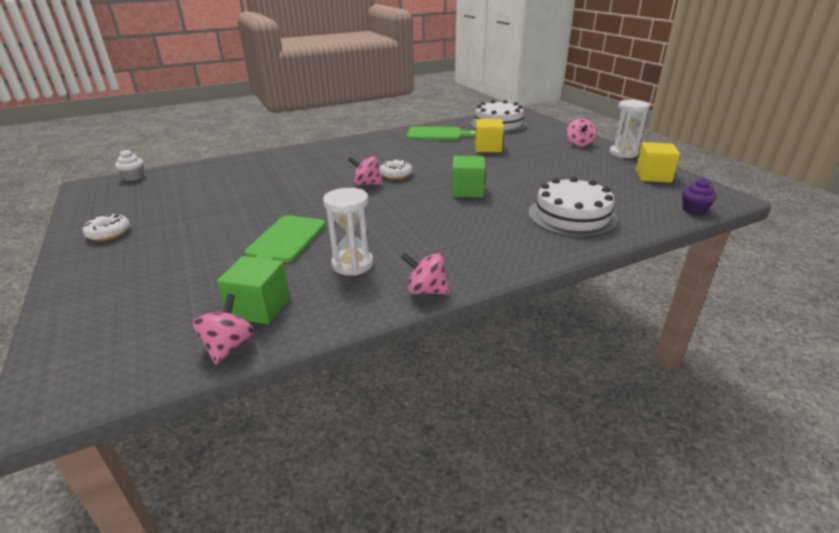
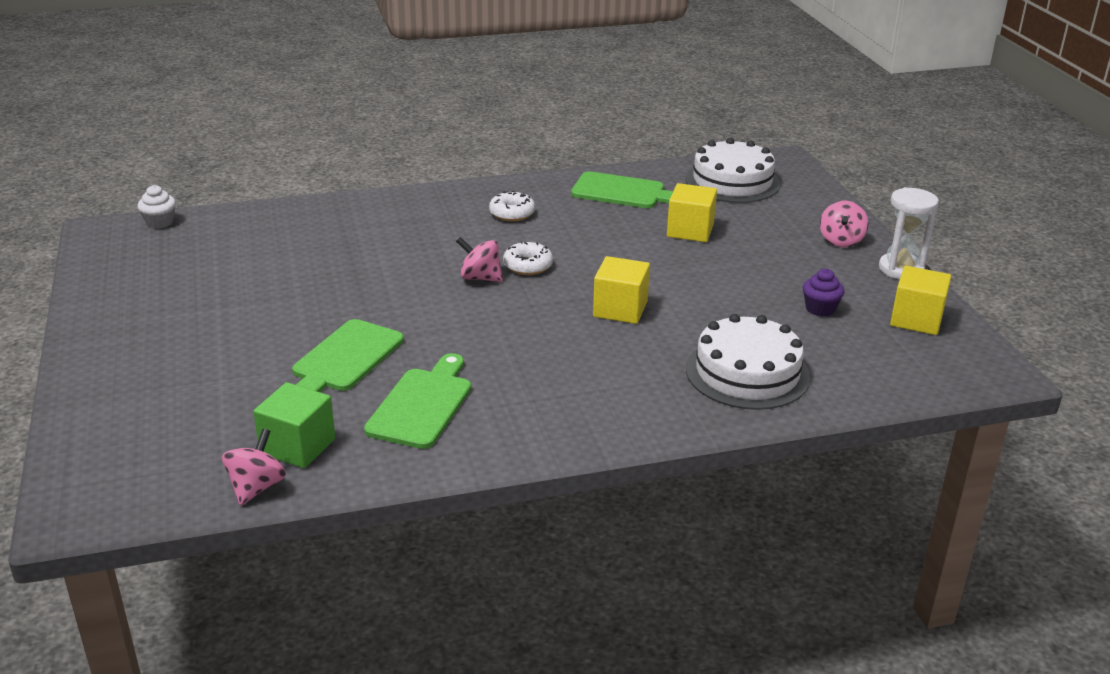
camera: 10 degrees right, 0 degrees up
white donut [82,213,130,241] -> white donut moved to [489,191,535,221]
white hourglass [323,188,373,276] -> green cutting board [364,353,471,449]
pink spinning top [401,252,450,294] -> none
green cube [452,156,485,197] -> yellow cube [593,256,650,324]
purple cupcake [682,178,717,215] -> purple cupcake moved to [803,269,844,316]

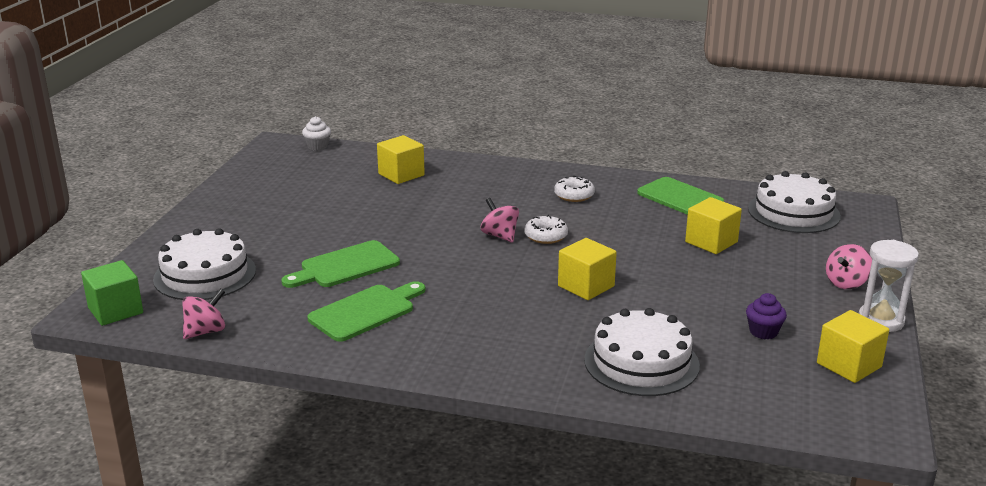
camera: 30 degrees right, 5 degrees down
green cube [253,382,335,468] -> green cube moved to [81,260,143,326]
none -> white cake [153,228,256,300]
none -> yellow cube [377,135,425,184]

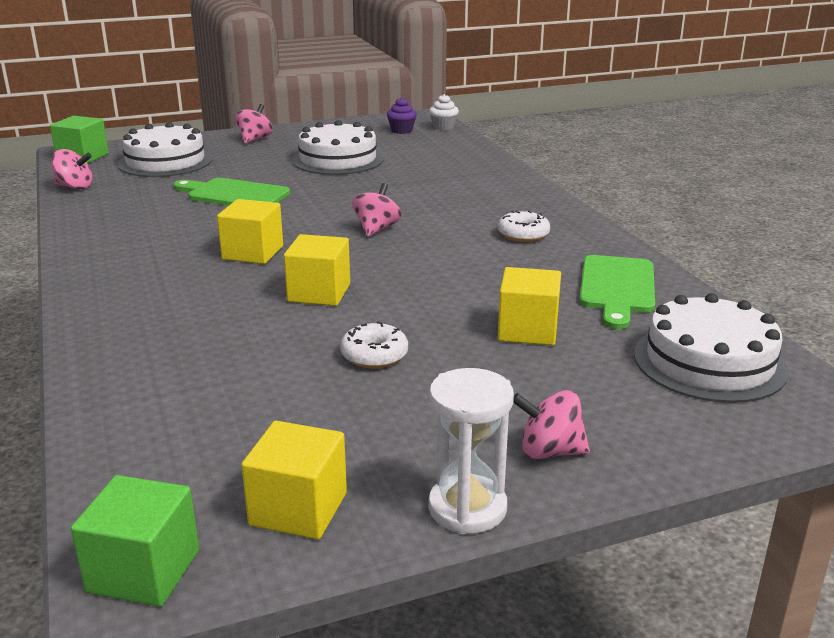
camera: 55 degrees right, 0 degrees up
green cutting board [308,281,425,342] -> none
yellow cube [377,135,425,184] -> yellow cube moved to [217,199,283,264]
white donut [524,215,568,244] -> white donut moved to [340,322,408,368]
white cake [584,308,700,396] -> white cake moved to [292,120,384,175]
purple cupcake [746,293,787,339] -> purple cupcake moved to [387,97,417,134]
none -> green cube [71,475,199,607]
none -> pink spinning top [235,104,273,144]

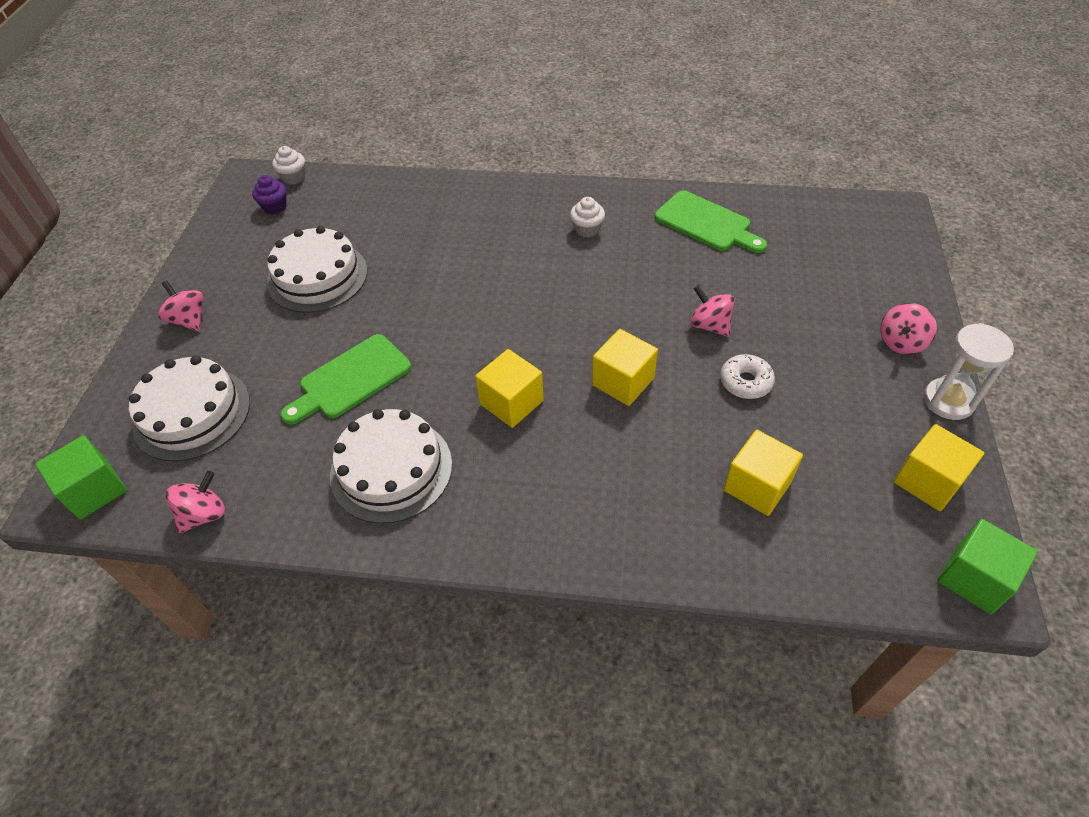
camera: 60 degrees left, 25 degrees up
pink spinning top [352,183,401,237] -> pink spinning top moved to [690,285,734,337]
white donut [498,211,550,242] -> white cupcake [570,197,605,238]
yellow cube [498,267,561,346] -> yellow cube moved to [724,430,803,516]
white cake [634,293,789,403] -> white cake moved to [330,409,452,524]

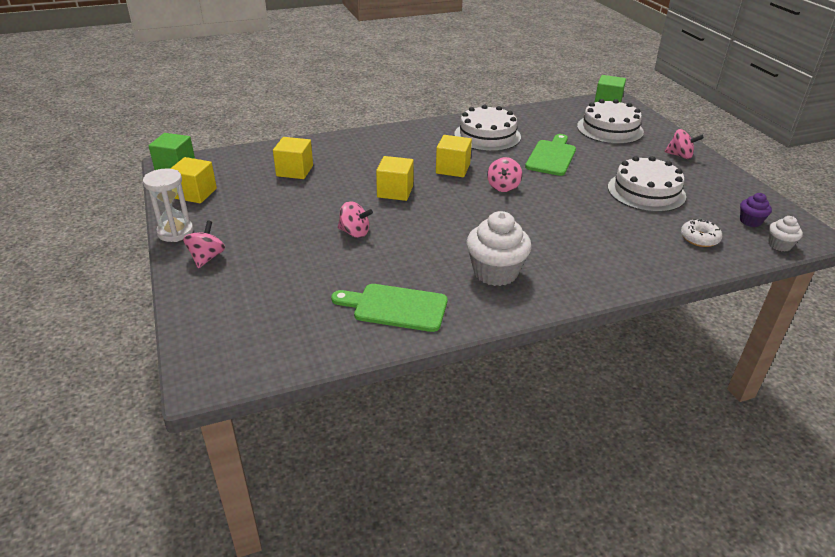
camera: 150 degrees right, 15 degrees down
pink spinning top [166,471,225,533] -> pink spinning top moved to [487,157,522,192]
white cupcake [570,197,605,238] -> white cupcake [467,211,532,286], size x1.93
white donut [720,354,775,399] -> white donut moved to [681,219,722,247]

